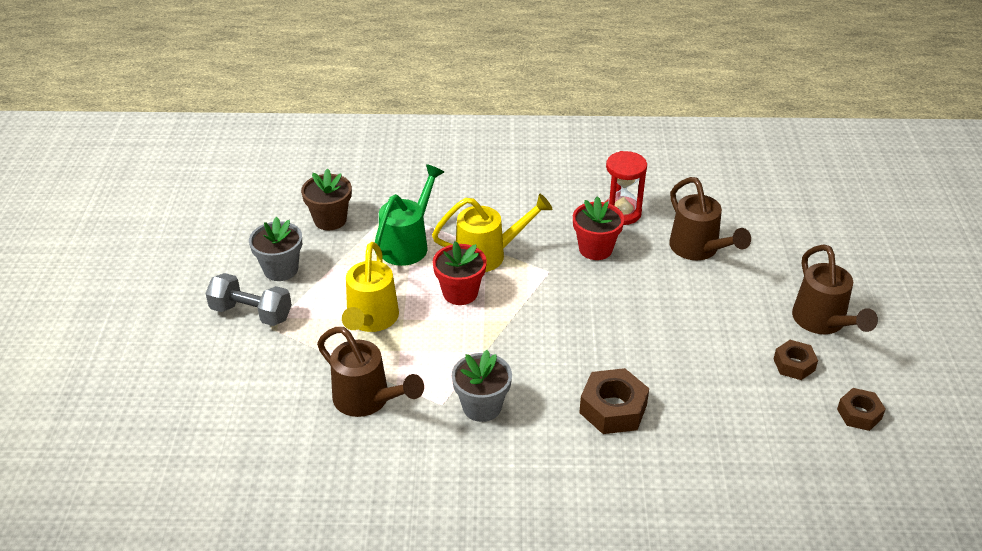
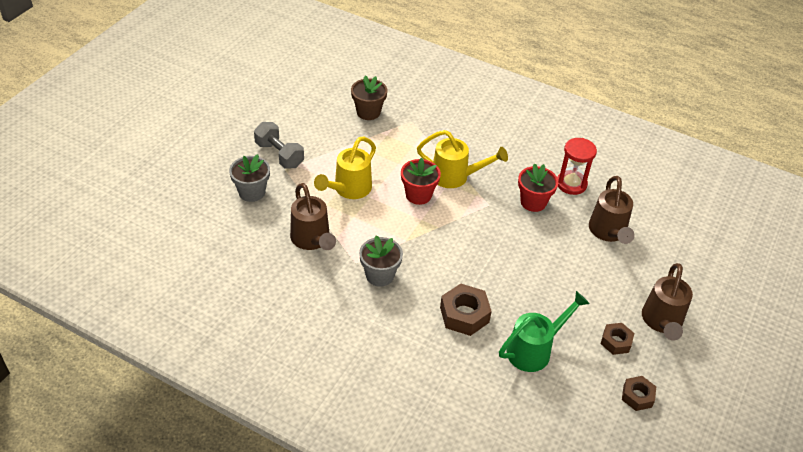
camera: 25 degrees right, 5 degrees up
grey flower pot [249,217,302,281] -> grey flower pot moved to [229,154,270,202]
green watering can [375,164,444,266] -> green watering can moved to [499,291,590,372]

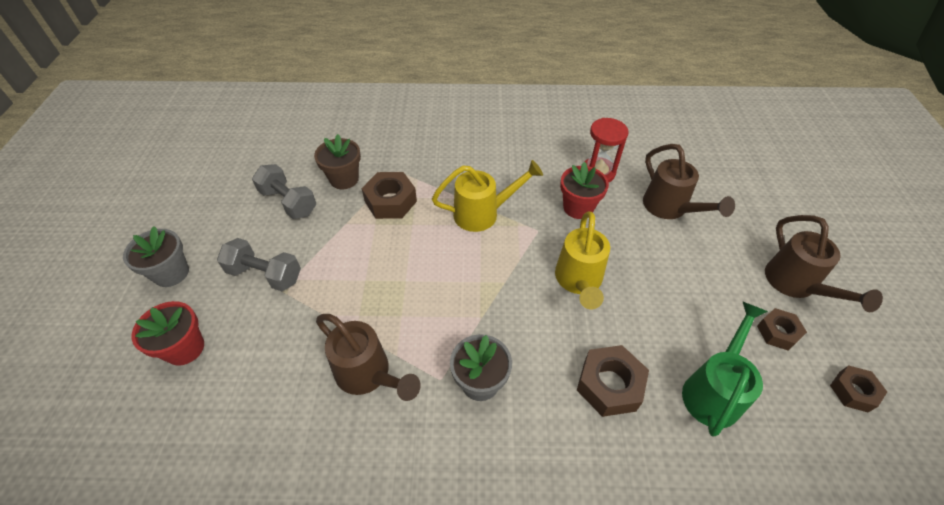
camera: 25 degrees left, 5 degrees up
grey flower pot [229,154,270,202] -> grey flower pot moved to [123,226,189,287]
yellow watering can [314,137,376,199] -> yellow watering can moved to [555,211,610,309]
red flower pot [401,158,441,205] -> red flower pot moved to [131,301,204,366]
none -> grey dumbbell [252,164,316,219]
none -> brown nut [362,172,417,219]

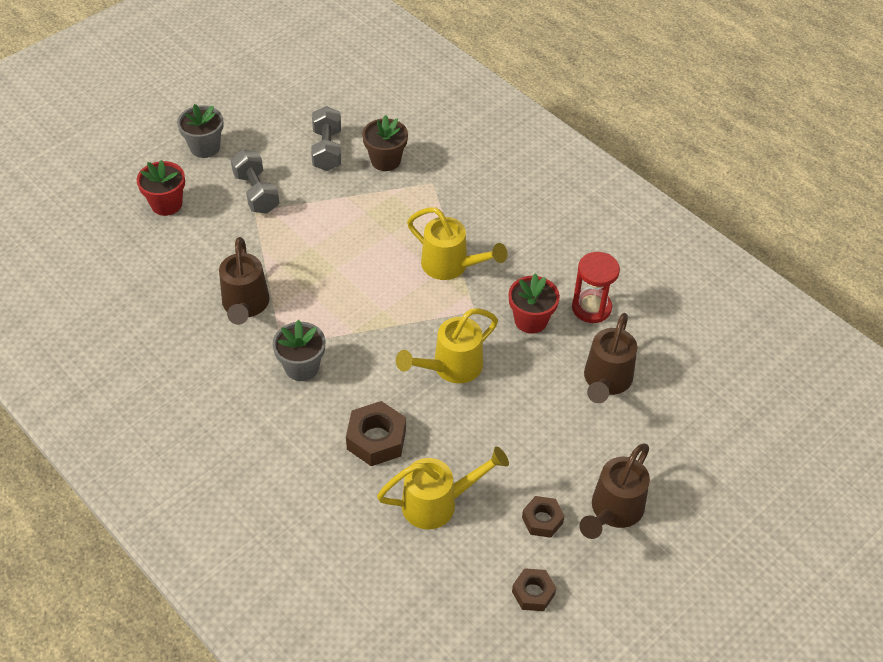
camera: 45 degrees right, 0 degrees up
brown nut [362,172,417,219] -> none
green watering can [682,301,768,436] -> yellow watering can [377,447,509,530]

